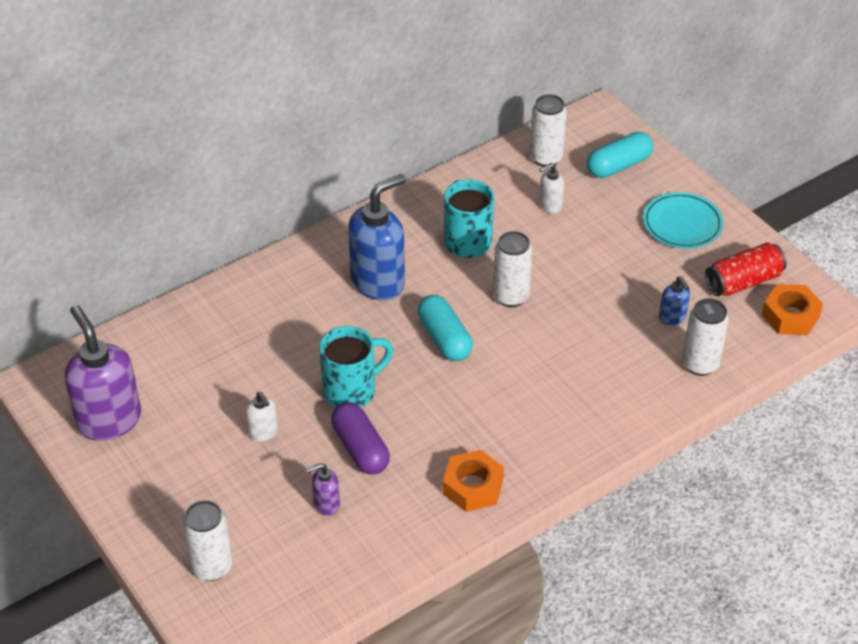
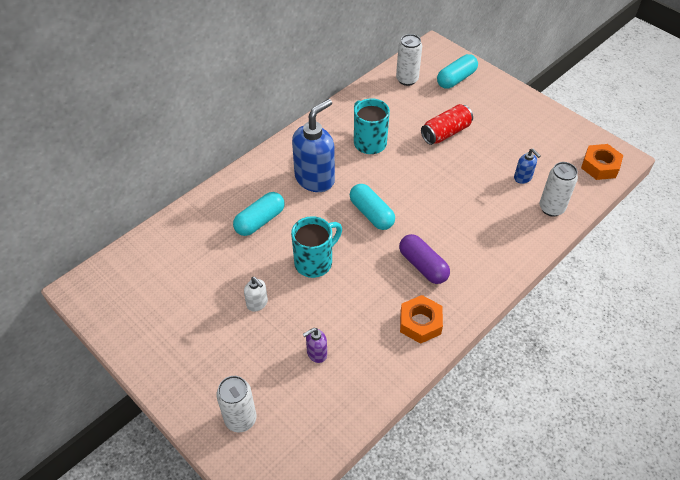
camera: 10 degrees left, 5 degrees up
purple soap dispenser [65,305,141,441] -> none
purple capsule [331,402,390,475] -> purple capsule moved to [399,234,450,284]
white can [493,231,532,307] -> none
white soap dispenser [539,163,564,213] -> none
turquoise plate [643,192,723,249] -> none
red can [705,243,786,296] -> red can moved to [421,104,473,145]
none -> turquoise capsule [233,192,285,236]

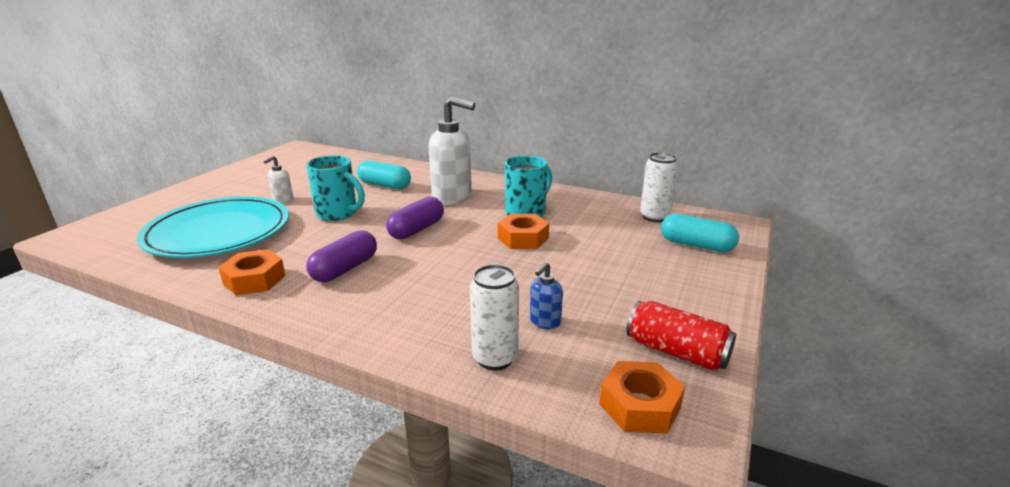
camera: 70 degrees right, 25 degrees down
white can [216,376,257,432] -> none
blue soap dispenser [292,99,335,192] -> white soap dispenser [429,97,475,205]
purple soap dispenser [303,328,327,363] -> turquoise plate [137,196,289,258]
turquoise capsule [350,184,395,230] -> purple capsule [386,197,444,239]
red can [421,104,473,145] -> red can moved to [626,301,736,371]
none -> orange nut [498,214,549,249]

